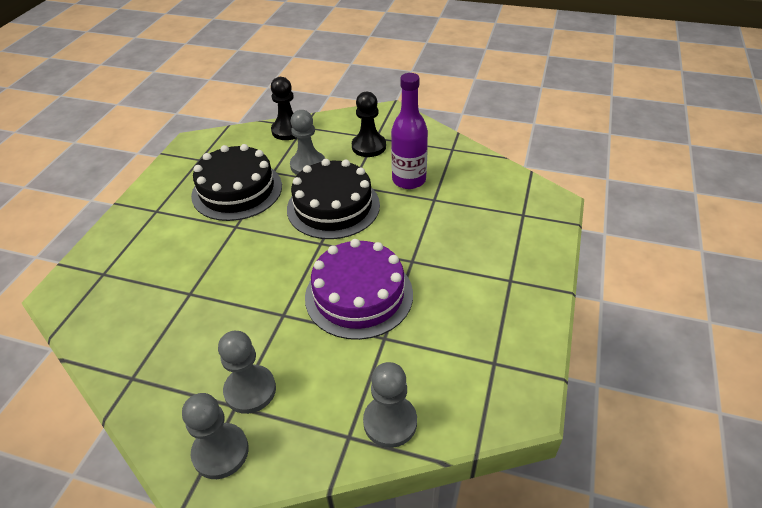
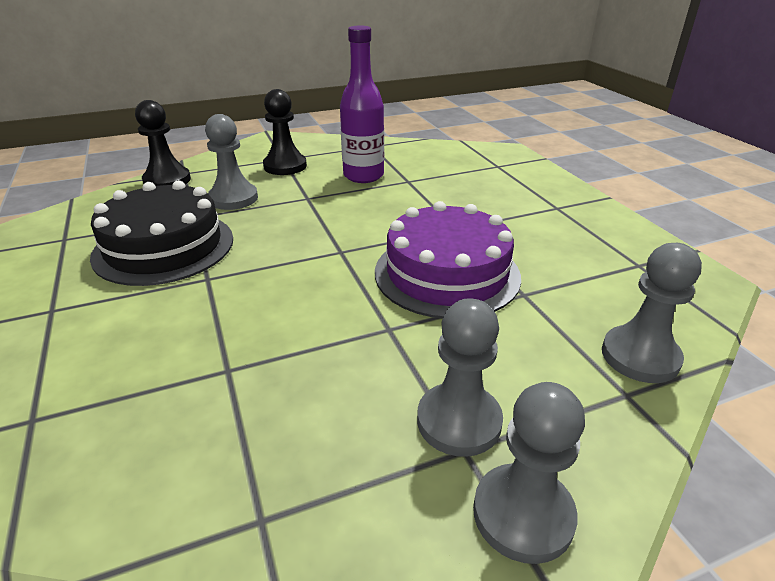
camera: 40 degrees left, 10 degrees down
black cake [287,159,380,239] -> none

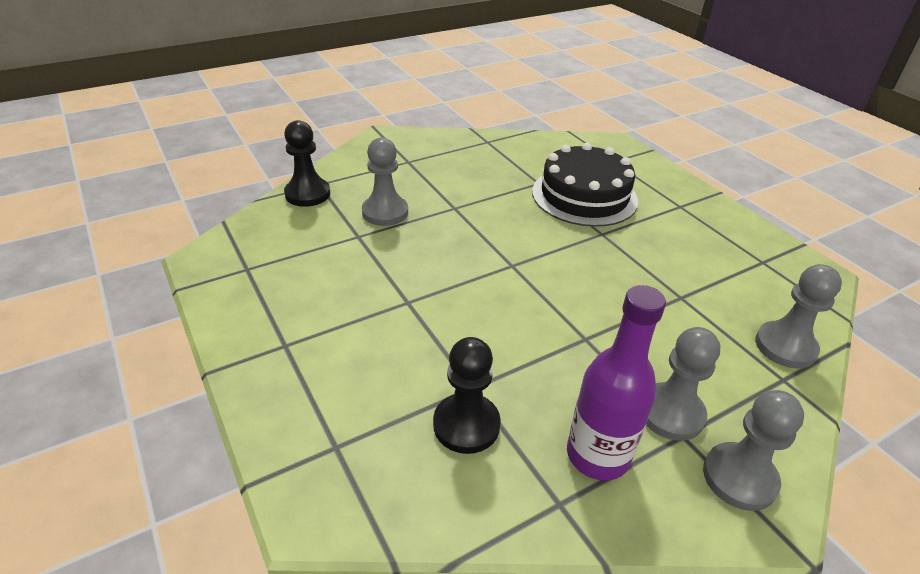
camera: 10 degrees left, 5 degrees up
black cake [90,181,233,286] -> black cake moved to [532,143,638,227]
black pawn [263,89,307,175] -> black pawn moved to [433,337,501,454]
purple bottle [340,25,384,183] -> purple bottle moved to [567,285,666,480]
purple cake [375,201,521,319] -> none

